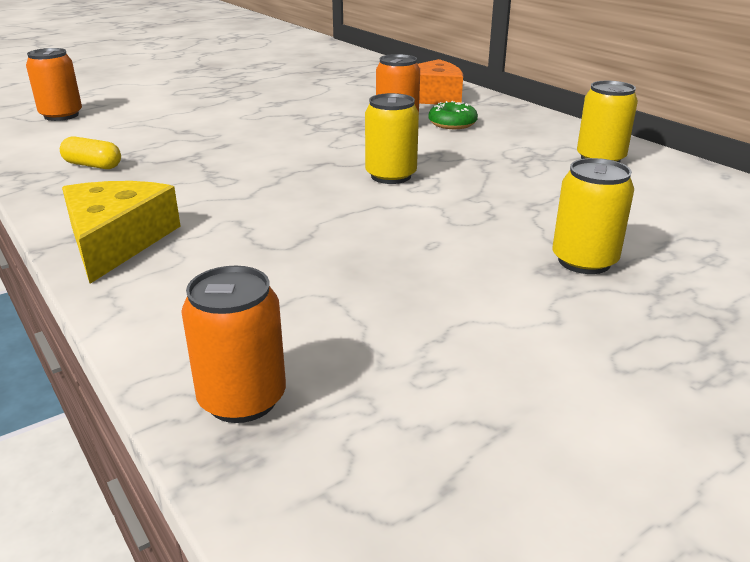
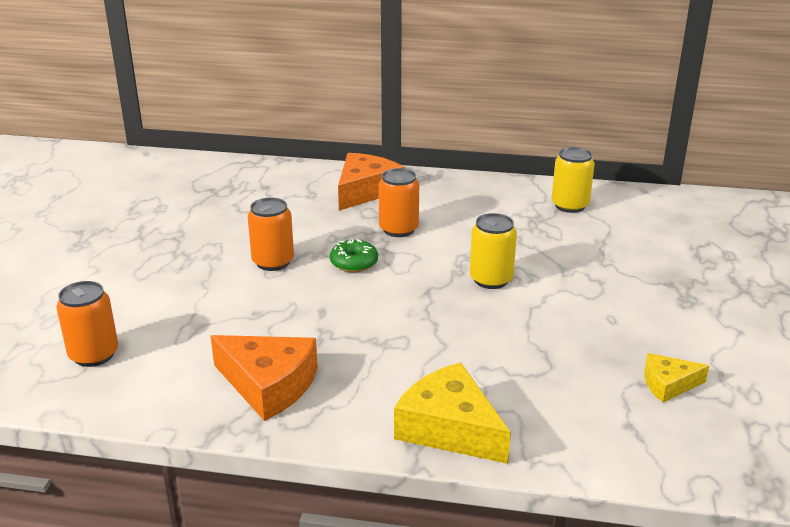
camera: 45 degrees left, 0 degrees up
yellow capsule [60,136,121,169] -> orange cheese [211,335,318,421]
orange can [181,266,286,423] -> orange can moved to [248,198,294,271]
green donut [428,101,478,129] -> green donut moved to [330,239,378,272]
yellow can [553,158,634,274] -> none
none -> yellow cheese [644,353,709,402]

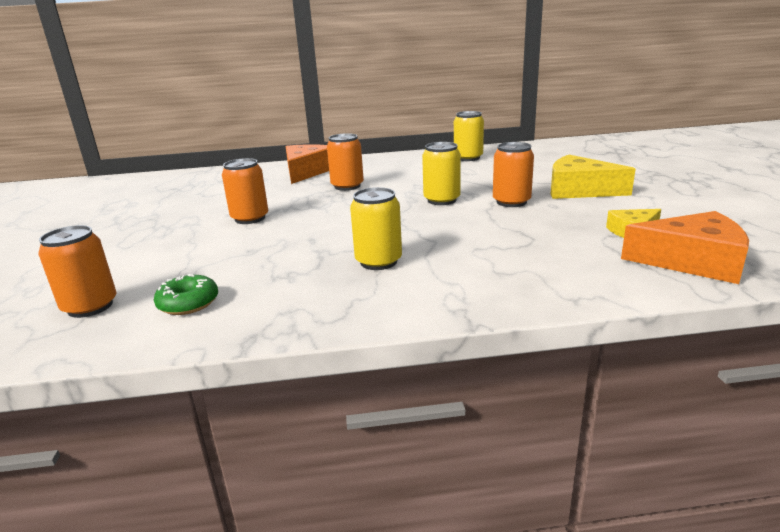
camera: 15 degrees left, 5 degrees down
orange cheese [211,335,318,421] -> orange cheese moved to [621,211,749,284]
green donut [330,239,378,272] -> green donut moved to [154,274,218,315]
yellow cheese [394,362,511,464] -> yellow cheese moved to [551,155,635,199]
none -> yellow can [350,187,402,270]
none -> orange can [493,142,534,207]

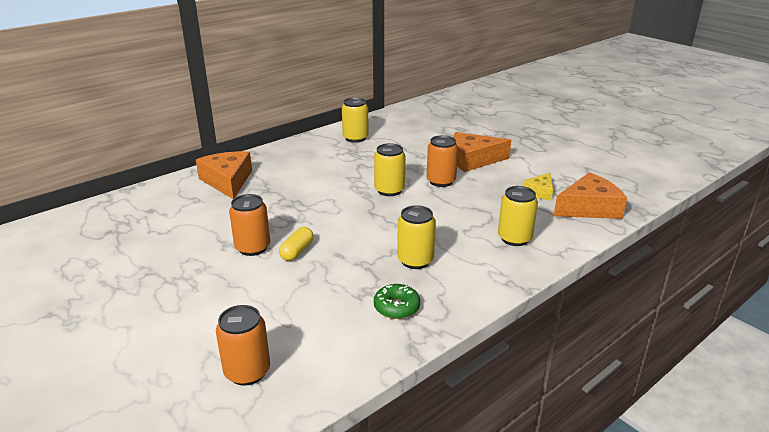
camera: 35 degrees left, 5 degrees up
green donut [154,274,218,315] -> green donut moved to [374,284,420,319]
orange can [327,133,364,191] -> none
yellow cheese [551,155,635,199] -> orange cheese [453,132,511,172]
none -> yellow capsule [279,227,314,261]
none -> yellow can [498,186,538,246]

